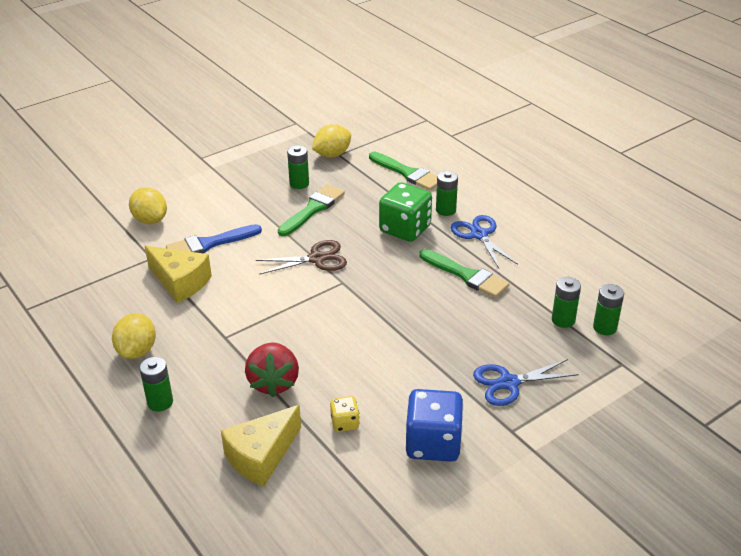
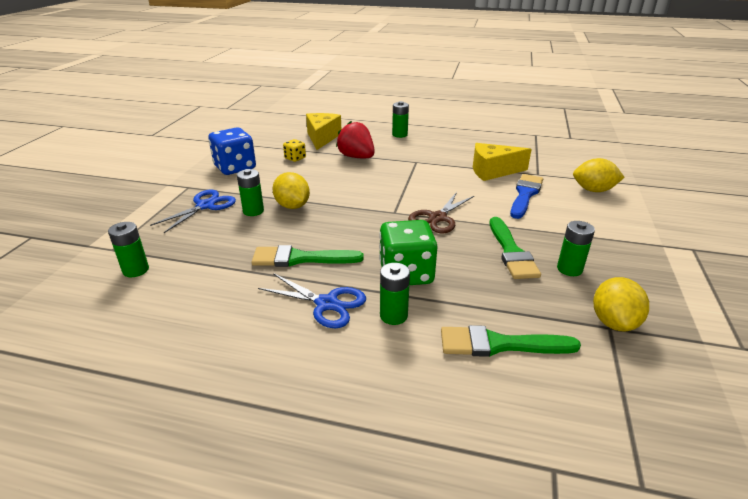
camera: 140 degrees right, 5 degrees down
yellow lemon [112,313,156,359] -> yellow lemon moved to [272,172,310,209]
green battery [552,277,581,328] -> green battery moved to [237,169,264,216]

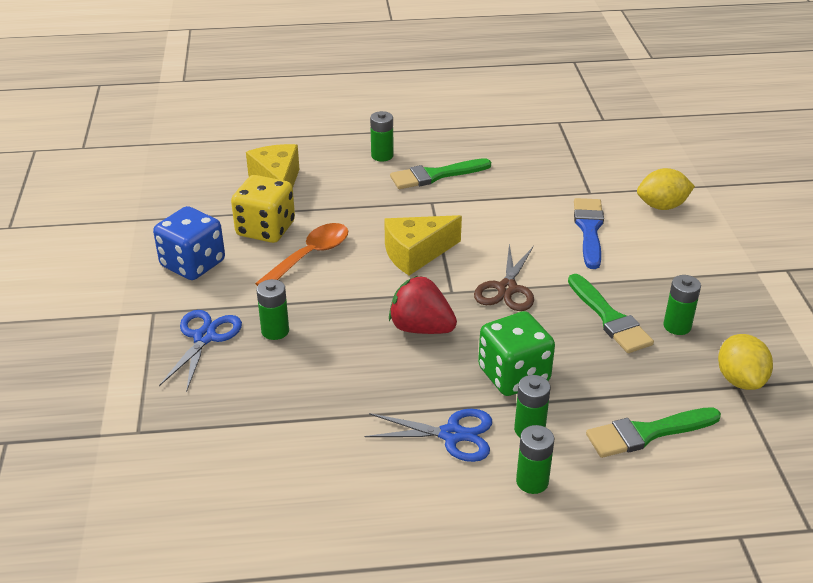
camera: 20 degrees left, 5 degrees up
green battery [108,222,149,277] -> green battery moved to [516,425,554,494]
green brush [252,245,364,267] -> green brush moved to [390,158,491,189]
yellow lemon [272,172,310,209] -> none
yellow dice [283,139,306,162] -> yellow dice [231,175,295,243], size x2.02
red strawberry [336,121,375,158] -> red strawberry moved to [389,276,457,334]
yellow cheese [473,143,532,181] -> yellow cheese moved to [384,215,462,276]
none -> orange spoon [255,223,348,286]

